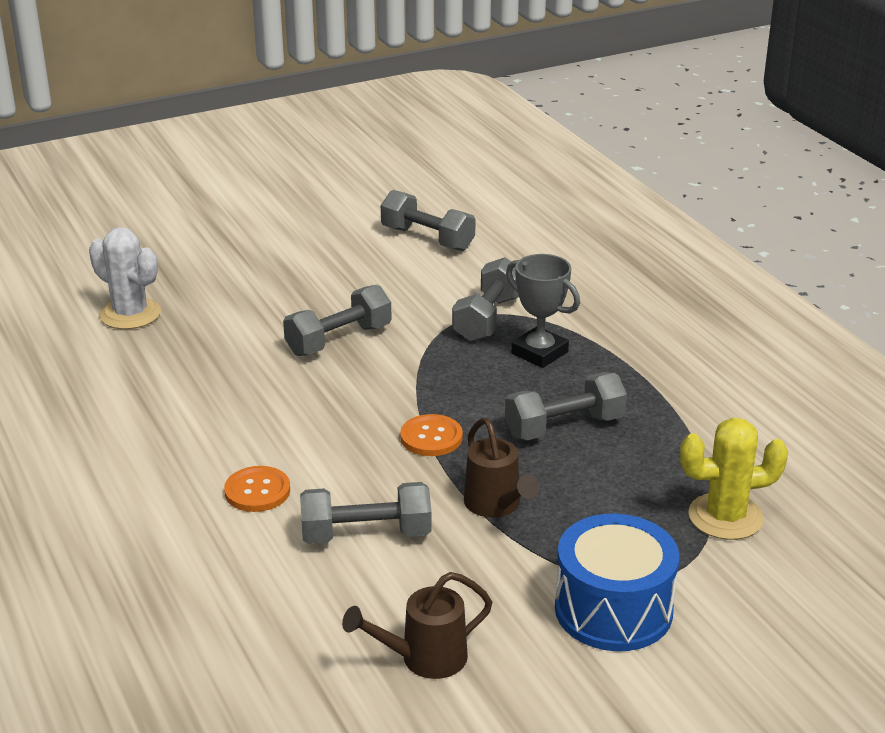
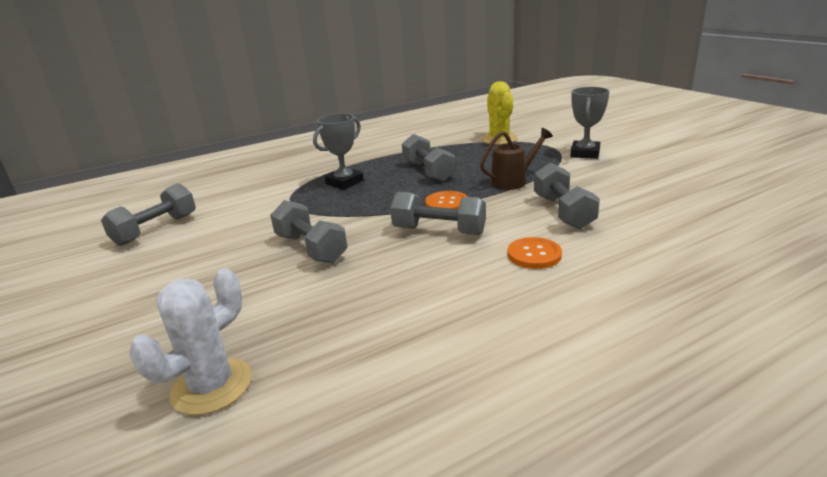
camera: 90 degrees left, 5 degrees down
brown watering can [342,572,493,679] -> none
grey dumbbell [452,257,519,342] -> grey dumbbell moved to [390,192,486,235]
blue drum [555,514,679,651] -> grey trophy [570,87,610,159]

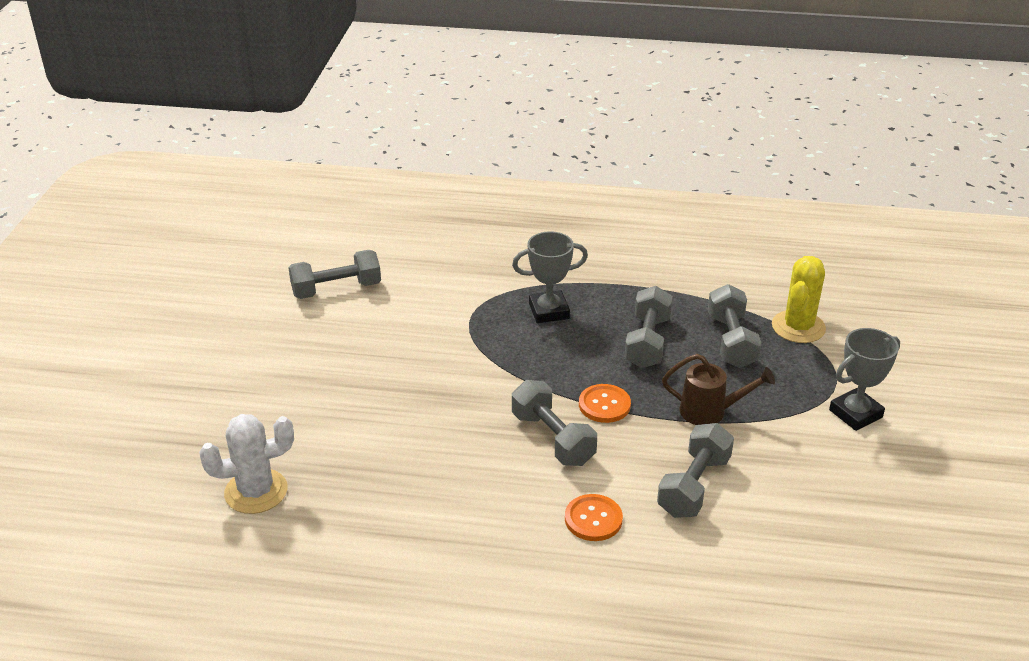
camera: 35 degrees right, 10 degrees up
grey dumbbell [270,200,347,263] -> grey dumbbell moved to [708,284,761,368]

